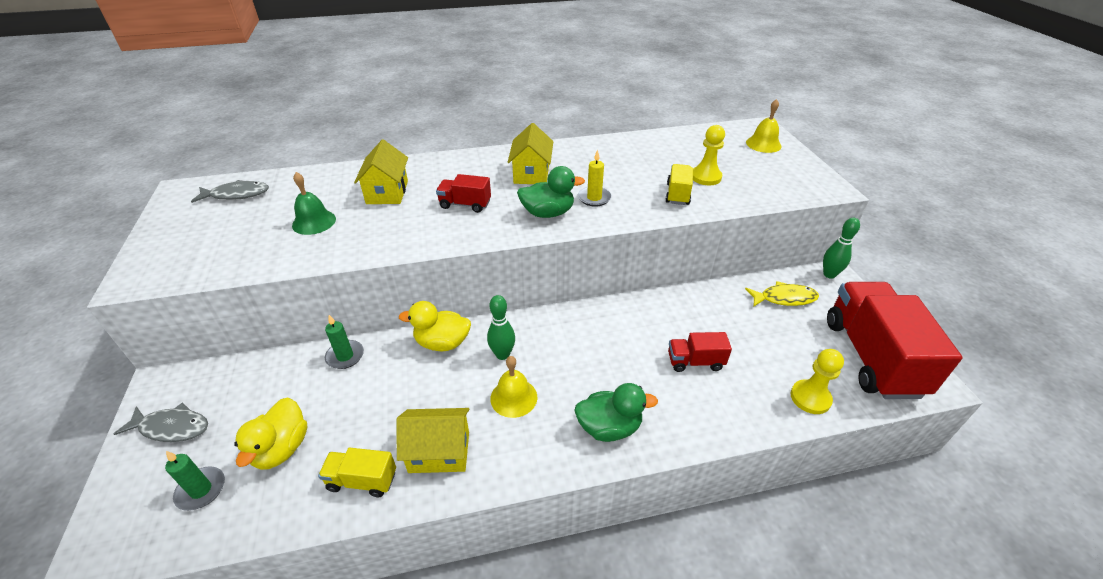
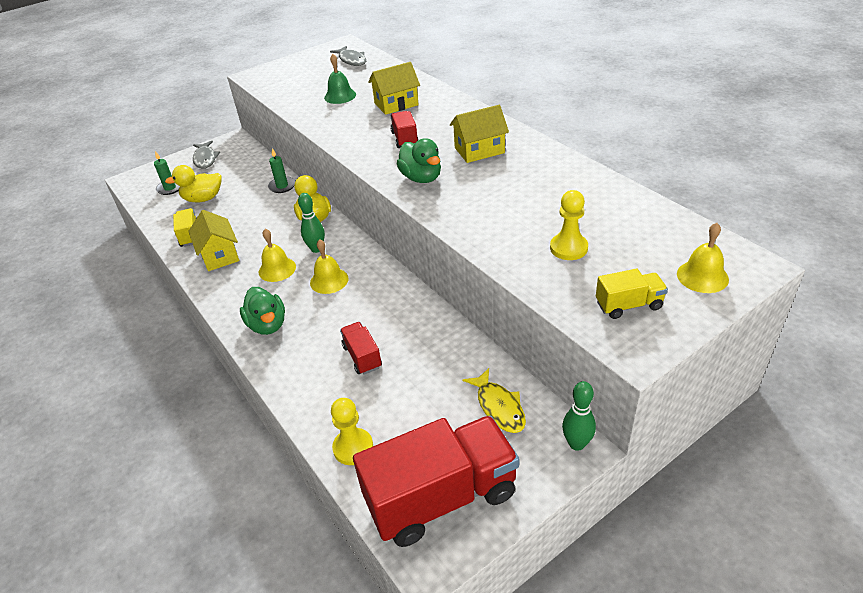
camera: 70 degrees right, 0 degrees up
yellow candle [578,149,612,207] -> none
yellow truck [665,164,693,205] -> yellow truck moved to [596,269,668,319]
none -> yellow bell [310,239,349,294]

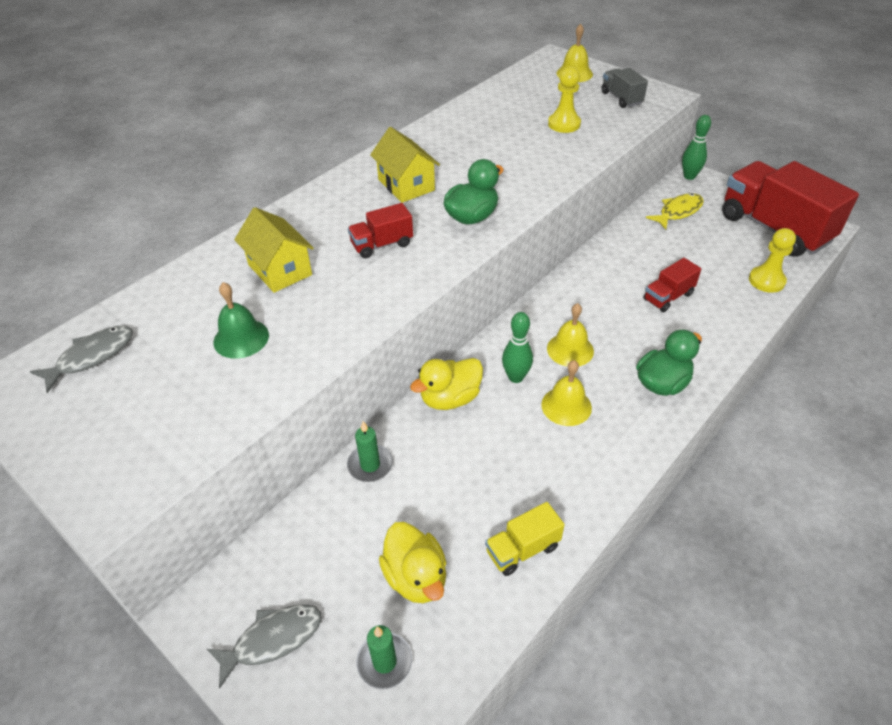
camera: 105 degrees left, 5 degrees up
yellow house [188,210,239,271] -> none
yellow truck [596,269,668,319] -> grey truck [601,68,648,108]

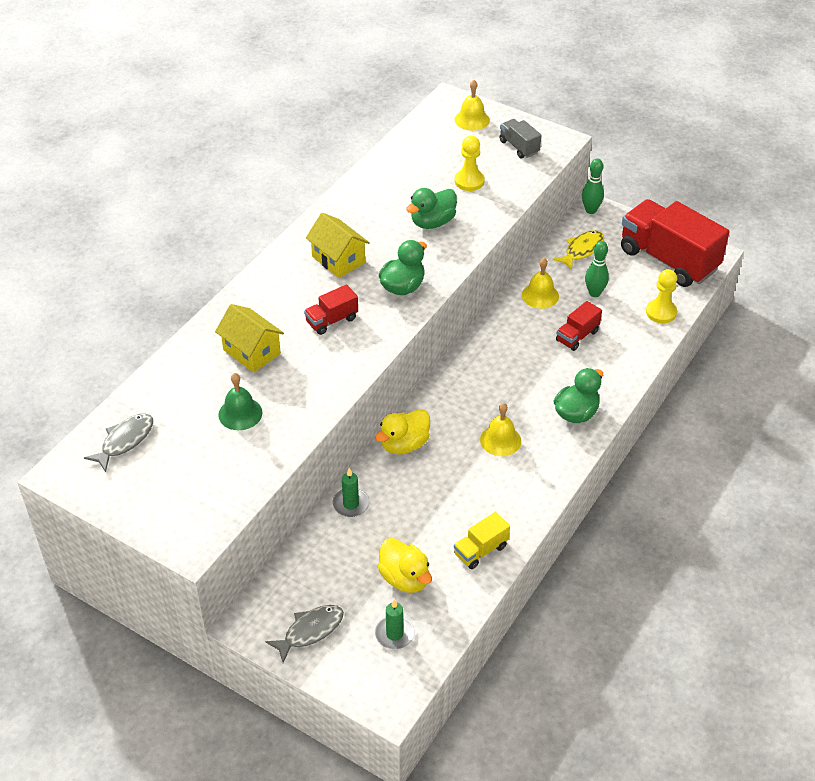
camera: 10 degrees left, 0 degrees up
green bowling pin [502,312,533,383] -> green bowling pin moved to [585,241,609,297]
yellow bell [547,303,594,367] -> yellow bell moved to [522,258,559,309]
none -> green duck [406,188,457,229]

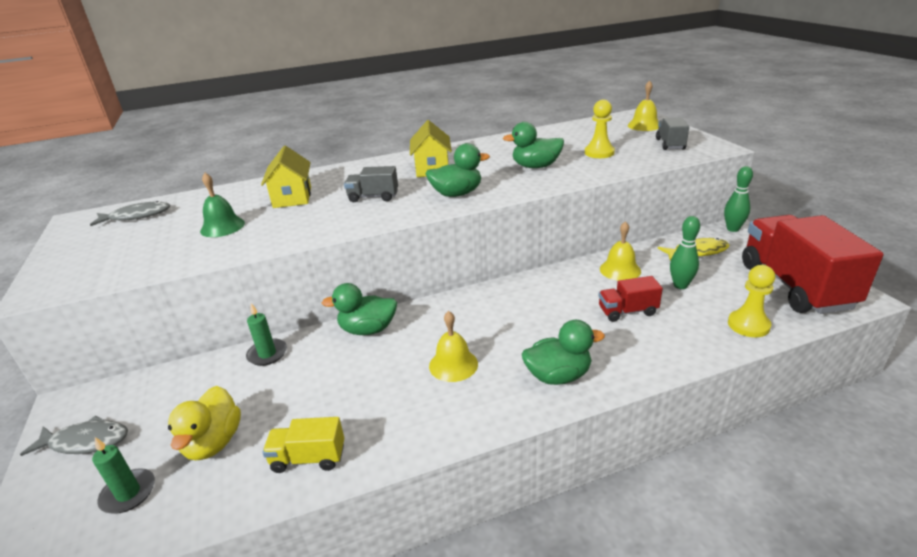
camera: 40 degrees right, 15 degrees down
red truck [304,284,358,335] -> grey truck [344,166,398,202]
yellow duck [375,409,430,455] -> green duck [322,283,397,335]

